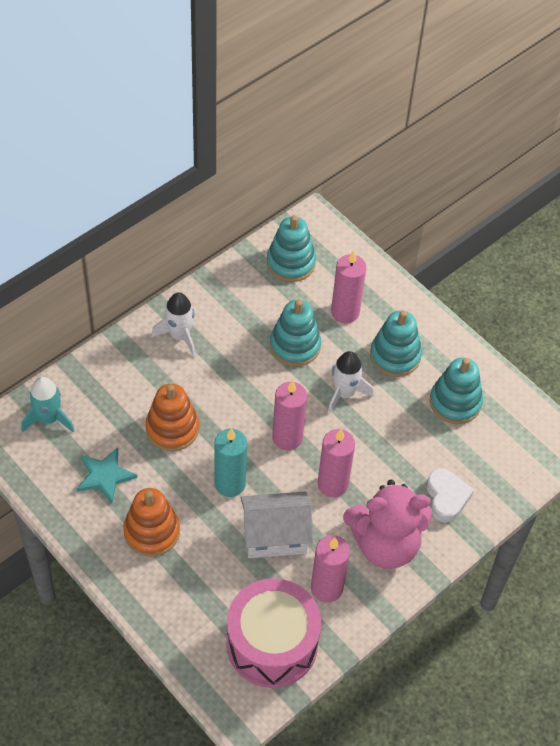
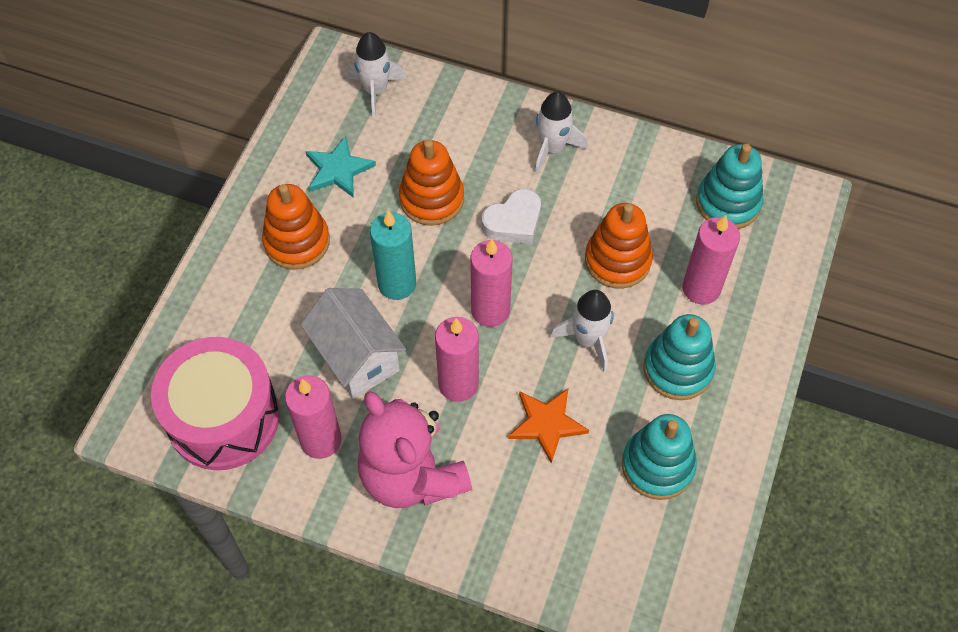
camera: 65 degrees right, 5 degrees up
turquoise rocket [21,377,75,432] -> white rocket [347,32,407,118]
turquoise stacking toy [270,300,321,366] -> orange stacking toy [585,203,653,289]
white heart [426,468,474,523] -> white heart moved to [482,189,541,244]
none -> orange star [508,388,589,463]

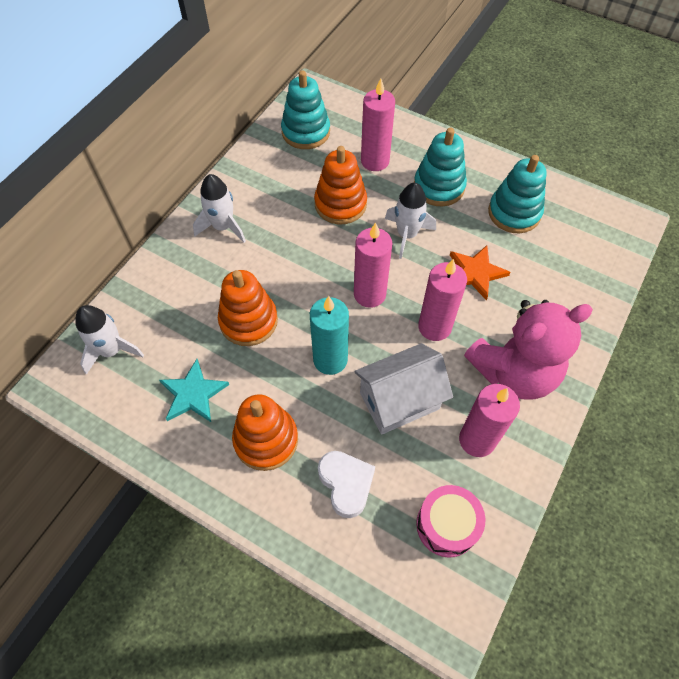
camera: 80 degrees left, 0 degrees up
pink drum [151,337,280,470] -> pink drum [416,485,485,558], size x0.57
white heart [482,189,541,244] -> white heart moved to [318,451,375,518]

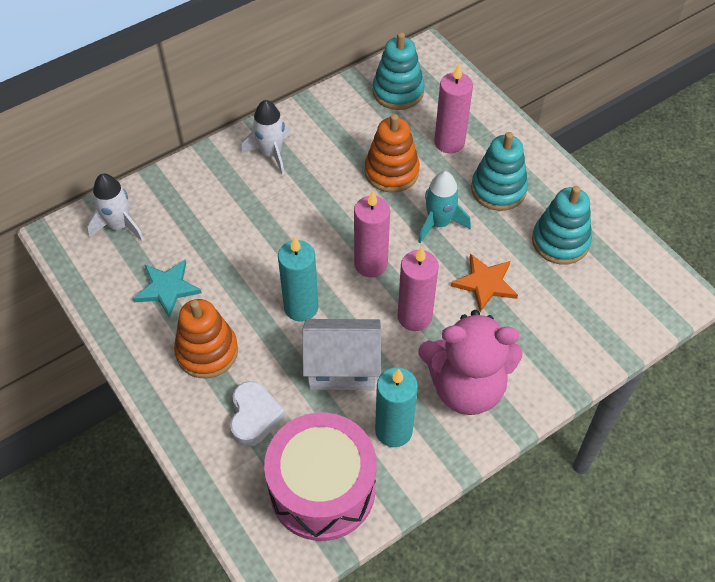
camera: 25 degrees right, 5 degrees down
orange stacking toy [218,270,278,346] -> none
white rocket [385,183,436,259] -> turquoise rocket [418,171,471,243]
pink drum [416,485,485,558] -> pink drum [264,412,377,541], size x1.75
pink candle [459,384,520,457] -> turquoise candle [375,367,418,447]

